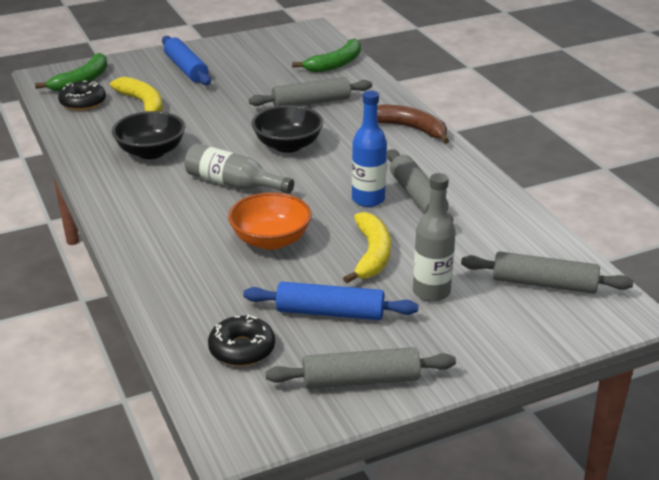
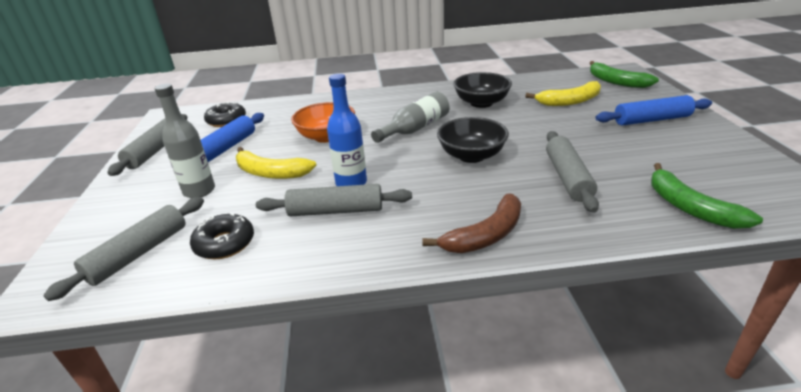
camera: 110 degrees right, 0 degrees up
black donut [58,81,106,111] -> black donut moved to [190,213,254,259]

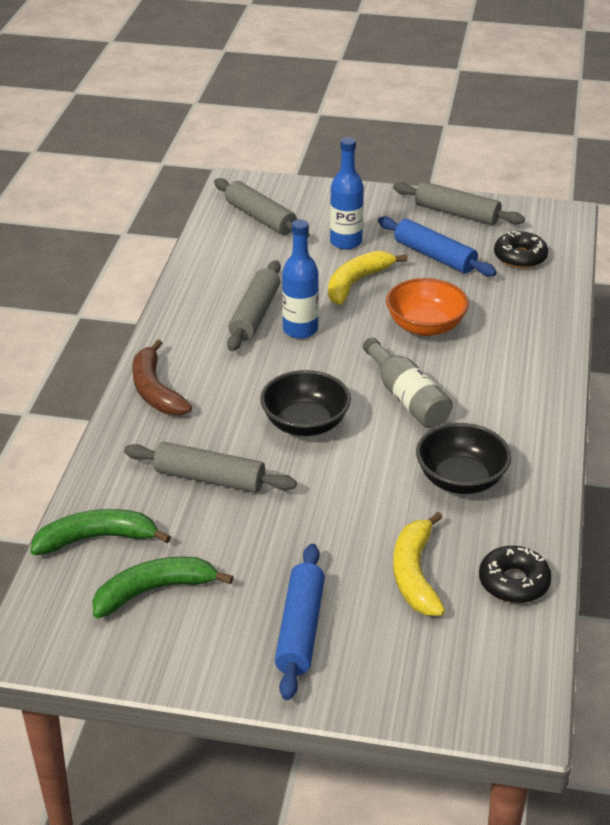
camera: 105 degrees right, 5 degrees up
grey bottle [154,84,215,198] -> blue bottle [330,137,364,250]
black donut [190,213,254,259] -> black donut moved to [479,546,552,603]
green banana [590,61,659,88] -> green banana moved to [92,556,233,618]

